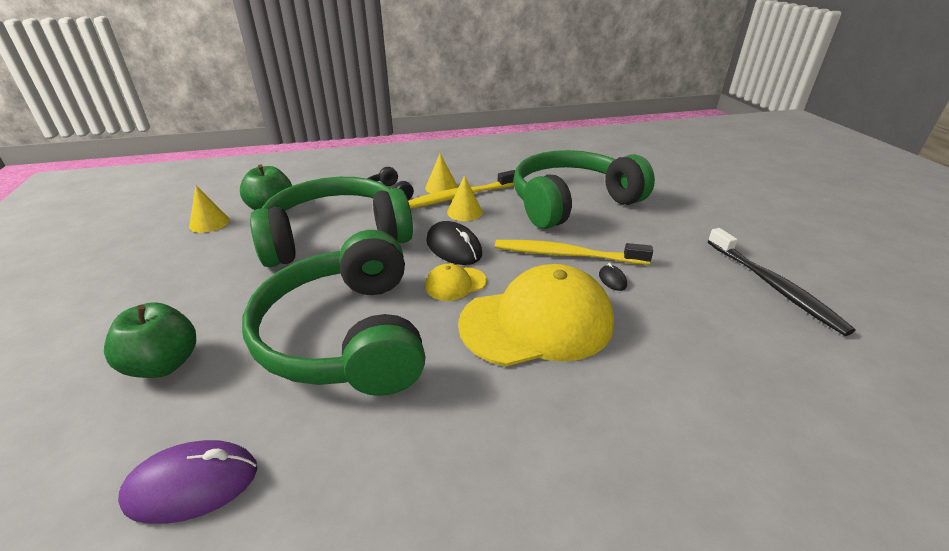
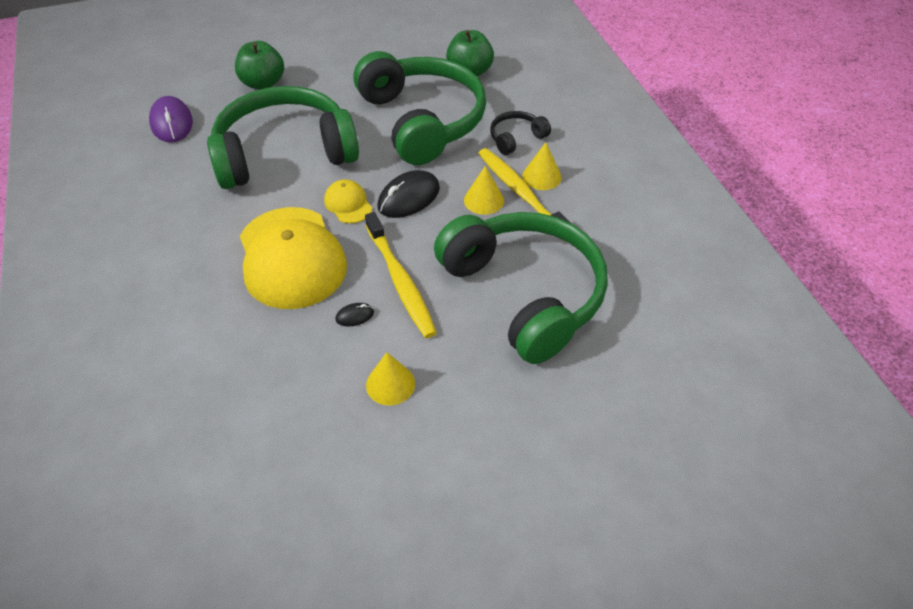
camera: 85 degrees right, 15 degrees up
yellow cone [189,186,230,233] -> yellow cone moved to [366,352,415,406]
yellow toothbrush [495,240,653,265] -> yellow toothbrush turned 150 degrees clockwise [365,212,437,338]
black toothbrush [708,228,856,336] -> none

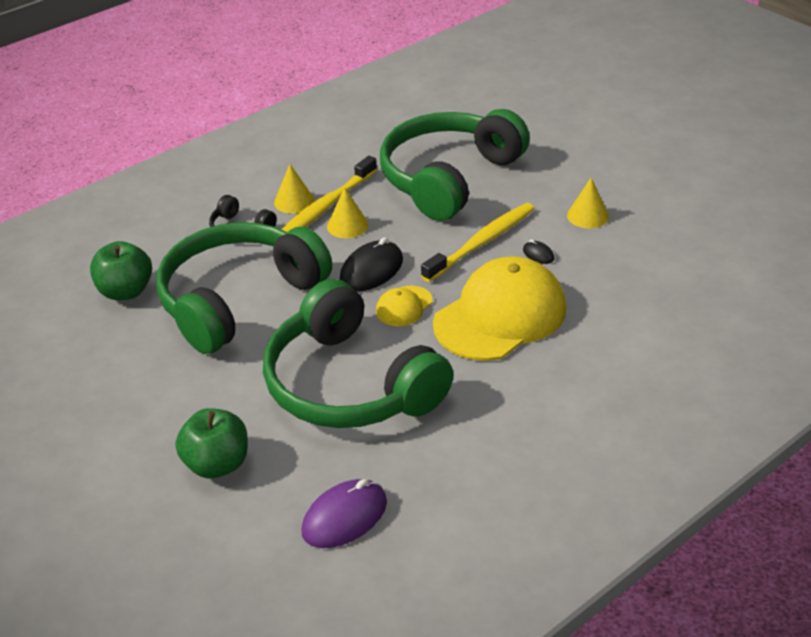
camera: 110 degrees left, 10 degrees down
black mouse [377,170,440,218] -> black mouse turned 75 degrees counterclockwise [340,237,403,292]

